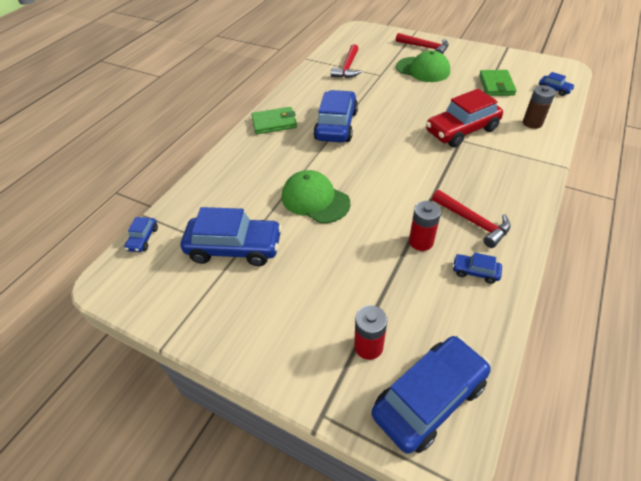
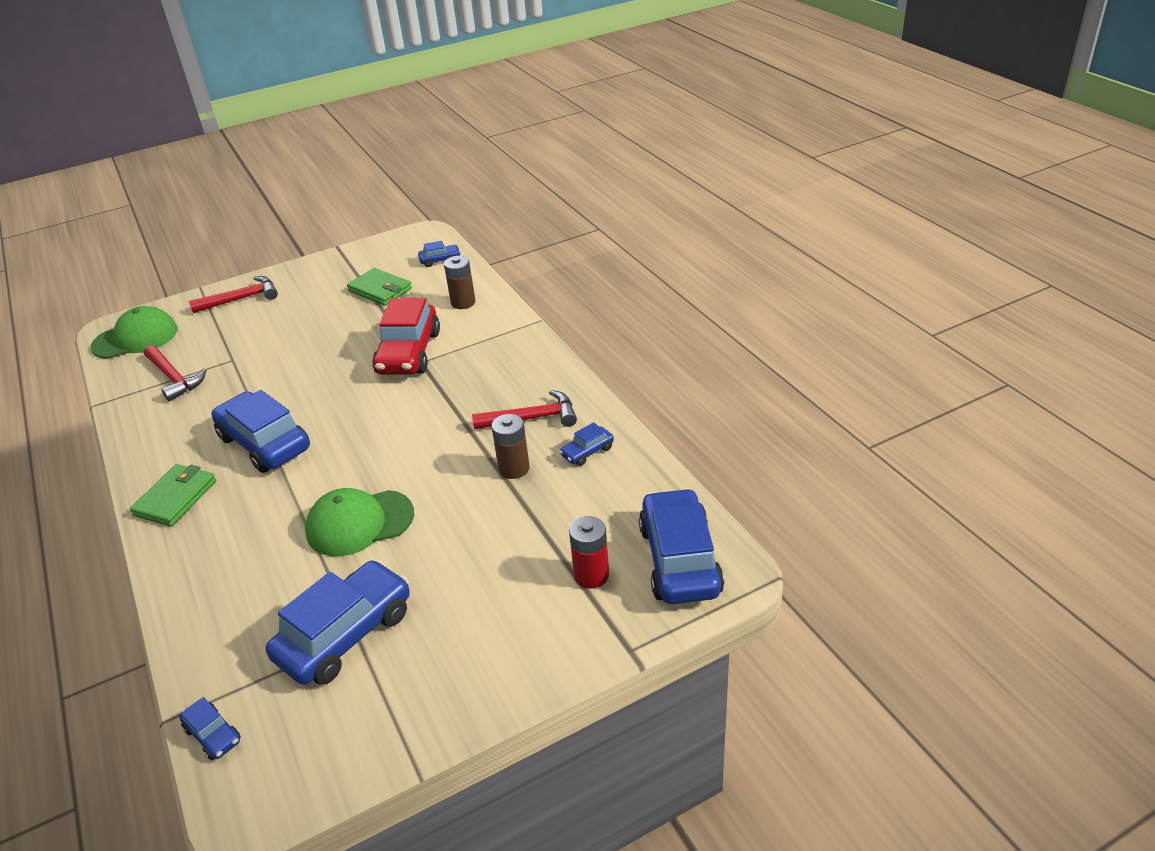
camera: 55 degrees left, 10 degrees down
green cap [396,50,450,82] -> green cap moved to [90,306,177,359]
red battery [409,201,441,251] -> brown battery [491,414,530,479]

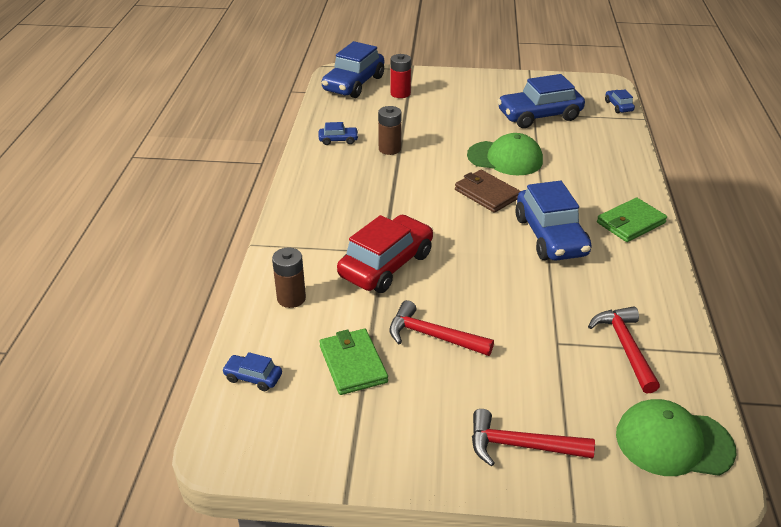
camera: 150 degrees left, 0 degrees up
red hammer [472,390,577,430] -> red hammer moved to [390,300,494,356]
none -> brown wallet [455,170,521,213]

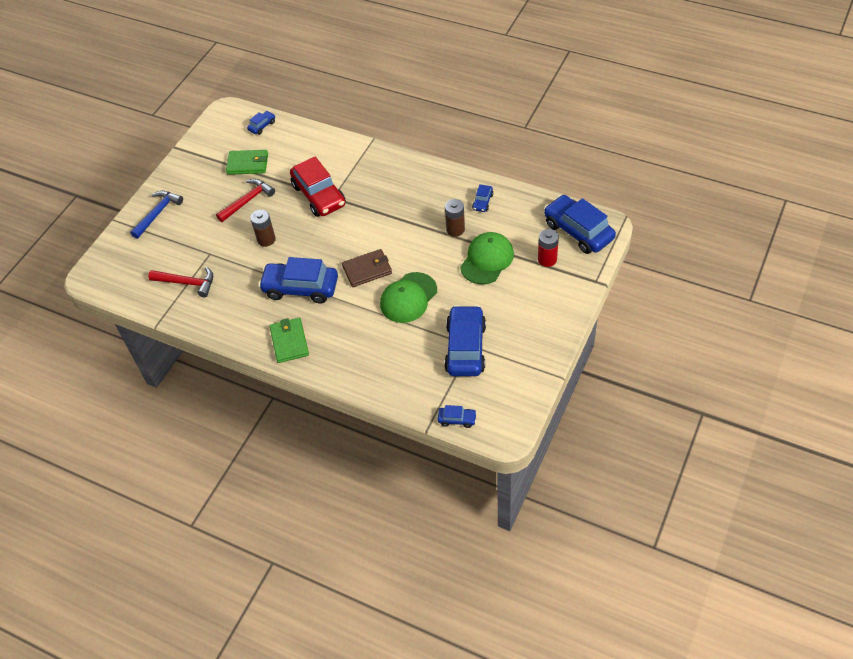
camera: 115 degrees right, 15 degrees up
brown battery [272,248,306,308] -> brown battery moved to [250,210,276,247]
red hammer [472,409,595,466] -> blue hammer [130,191,183,239]
green cap [616,399,737,476] -> green cap moved to [460,232,514,284]

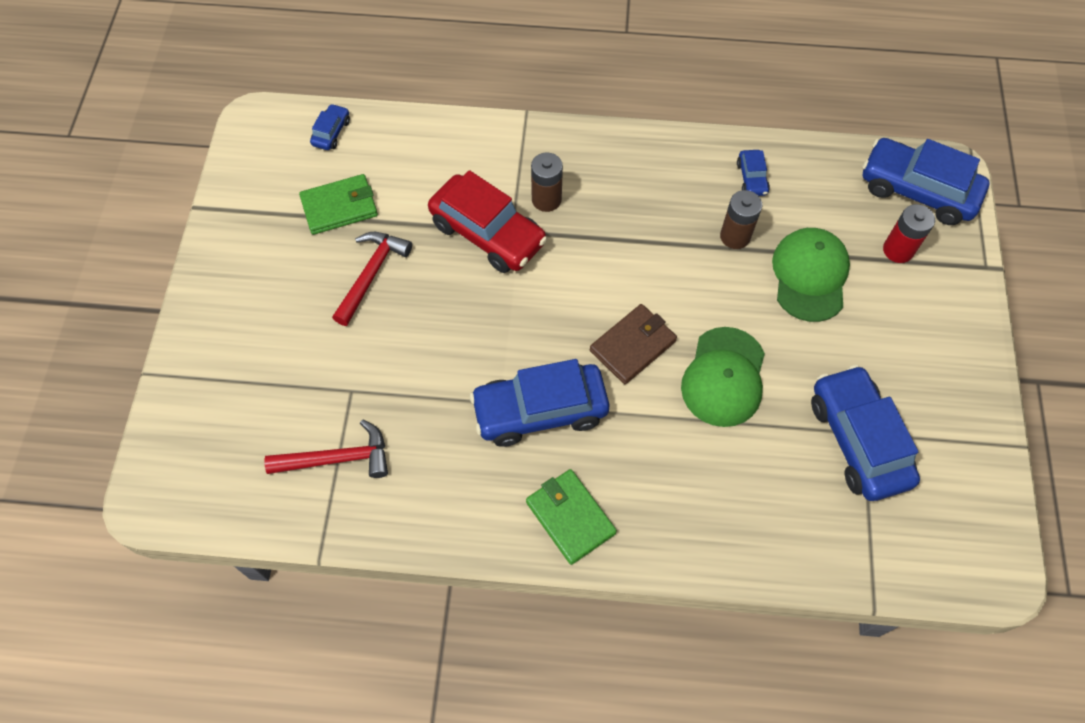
camera: 25 degrees left, 10 degrees up
blue hammer [130,191,183,239] -> none
brown battery [250,210,276,247] -> brown battery moved to [531,152,563,212]
blue car [438,405,477,428] -> none

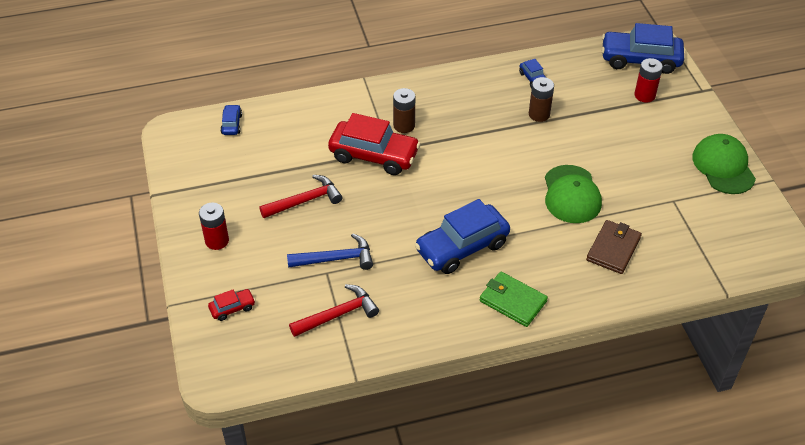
camera: 20 degrees left, 15 degrees down
green wallet [299,174,378,235] -> none
red hammer [332,232,412,326] -> red hammer turned 60 degrees clockwise [259,175,342,218]
brown wallet [590,304,677,384] -> brown wallet moved to [586,220,642,274]
green cap [772,228,850,322] -> green cap moved to [692,134,756,194]
blue car [811,365,920,501] -> none
none -> red battery [199,202,229,250]
none -> red car [208,289,255,321]
none -> blue hammer [287,233,373,270]

